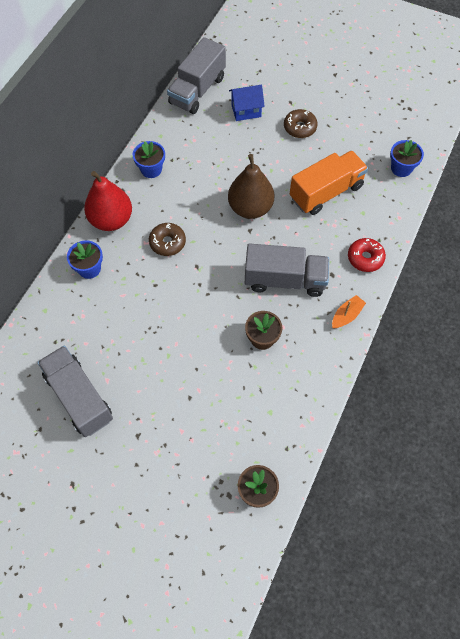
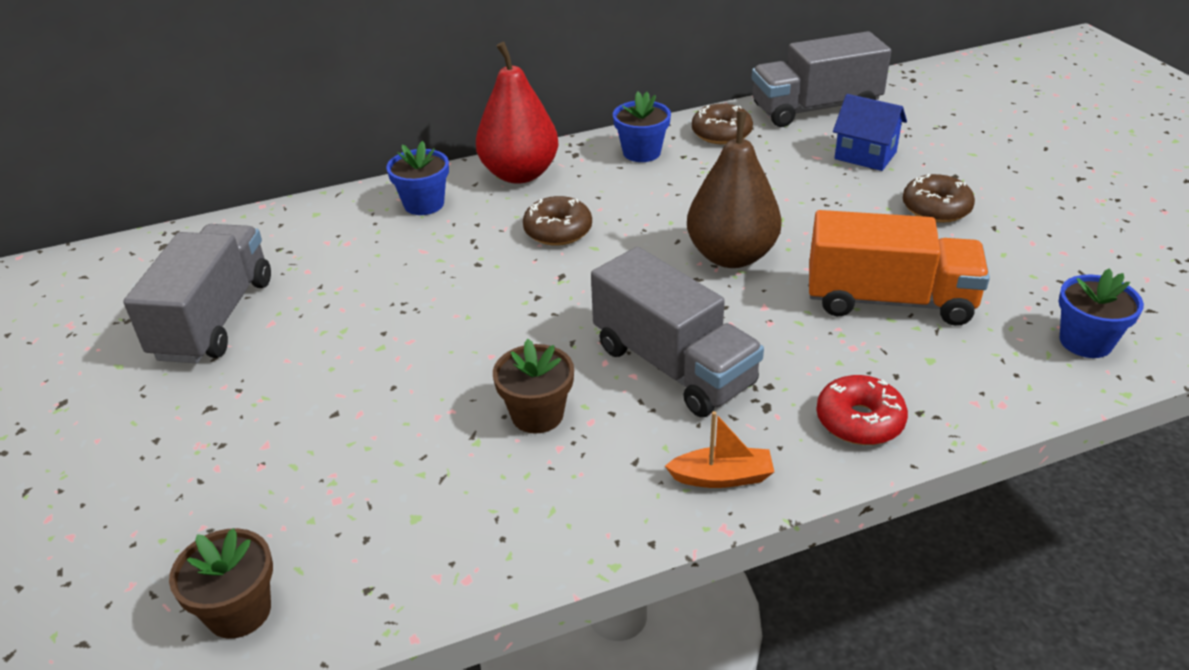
camera: 45 degrees right, 25 degrees down
none -> brown donut [692,104,753,145]

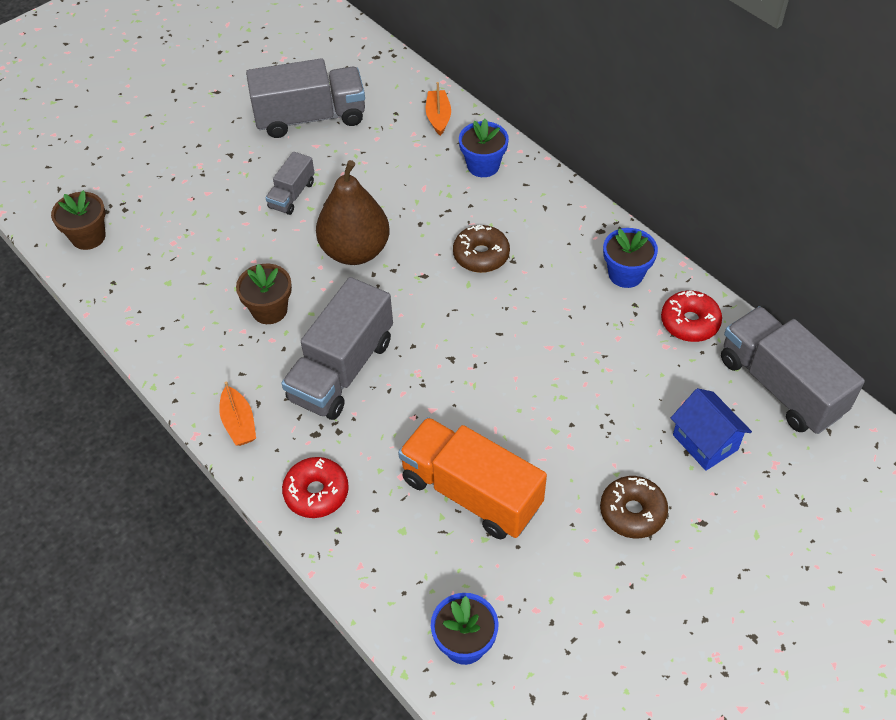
camera: 70 degrees right, 15 degrees up
red pear [476,42,559,184] -> none
brown pear [687,111,782,268] -> brown pear moved to [316,160,390,265]
brown donut [692,104,753,145] -> red donut [661,291,722,342]
orange truck [809,210,990,326] -> orange truck turned 135 degrees clockwise [398,417,547,539]
blue house [833,94,907,171] -> blue house turned 45 degrees counterclockwise [671,388,752,471]
none -> grey truck [266,152,315,215]
none -> orange boat [426,82,451,136]

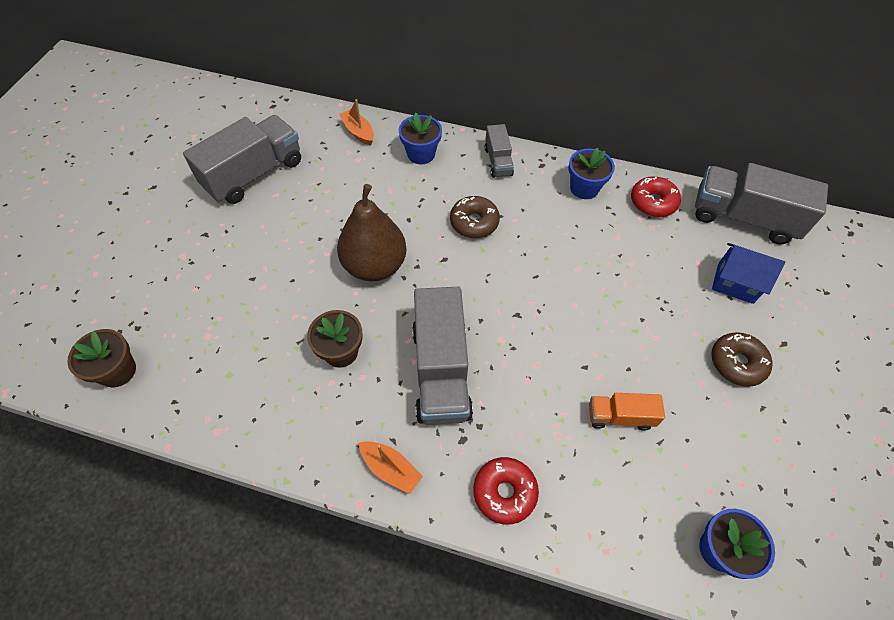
camera: 35 degrees left, 5 degrees up
grey truck [266,152,315,215] -> grey truck moved to [485,124,514,178]
orange truck [398,417,547,539] -> orange truck [589,393,665,431], size x0.52

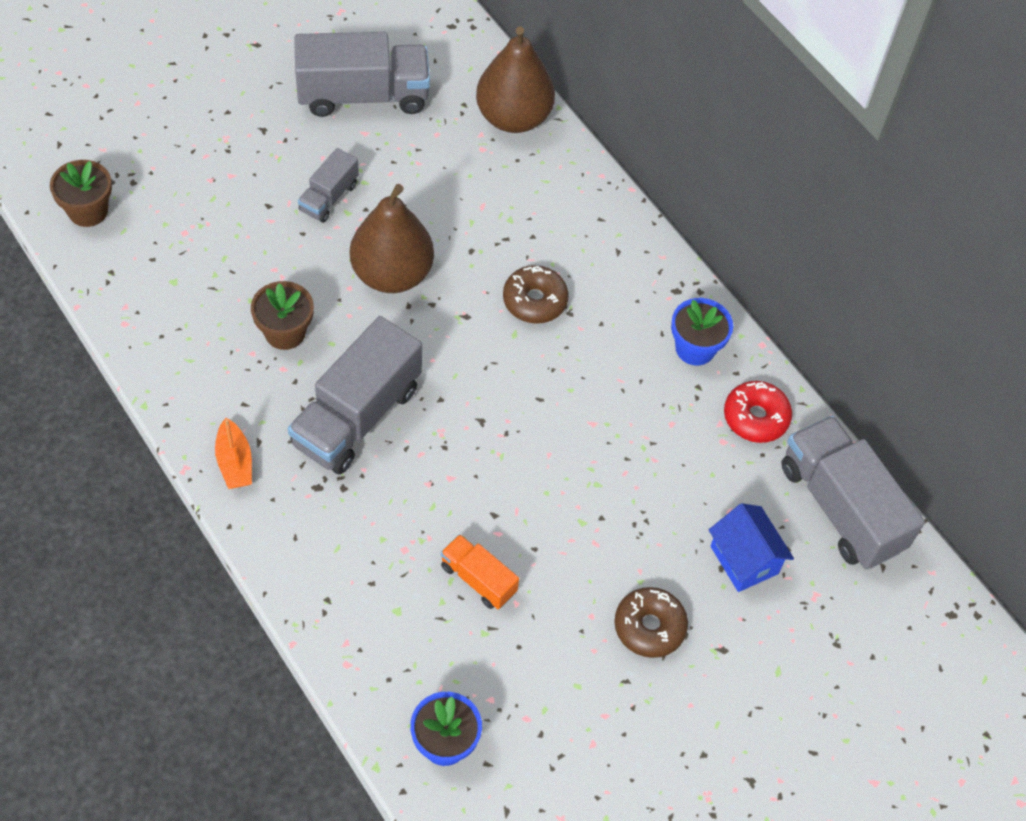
camera: 35 degrees right, 0 degrees up
orange boat [339,99,374,145] -> brown pear [476,27,555,133]
blue flower pot [399,112,442,164] -> none
red donut [473,457,539,525] -> none
grey truck [485,124,514,178] -> grey truck moved to [298,148,359,223]

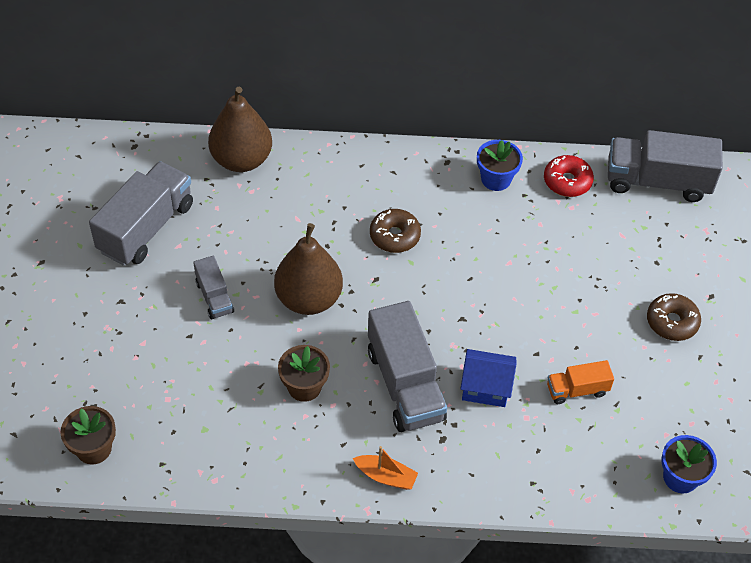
camera: 50 degrees left, 5 degrees down
blue house [709,503,794,592] -> blue house moved to [460,349,516,407]

